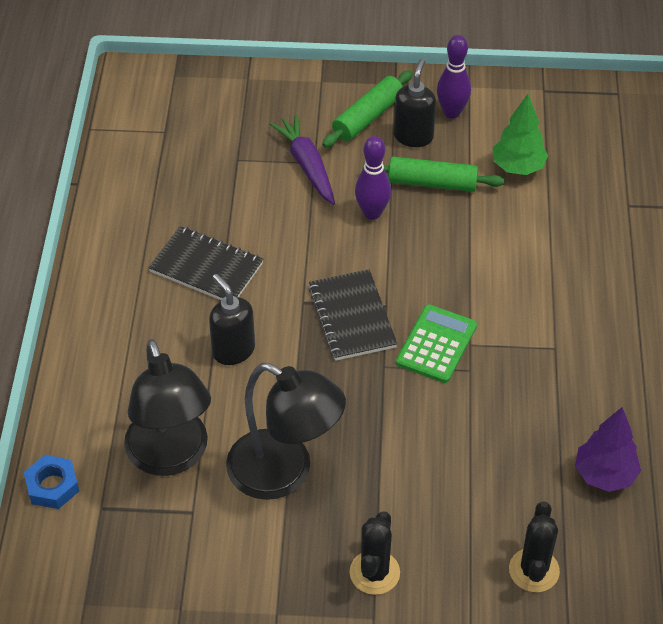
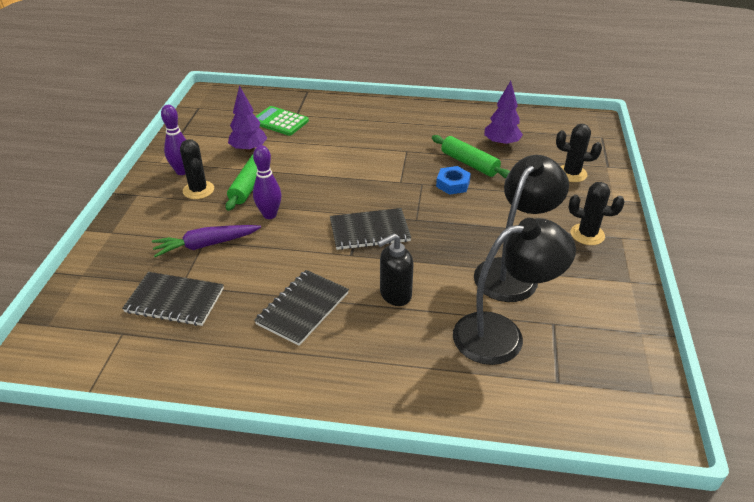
camera: 85 degrees left, 10 degrees down
blue nut [24,455,79,509] -> blue nut moved to [436,166,471,195]
green rolling pin [322,70,413,148] -> green rolling pin moved to [432,135,510,178]
black soap dispenser [394,59,436,147] -> black cactus [180,139,214,199]
green calculator [396,305,477,383] -> green calculator moved to [256,106,309,136]
green tree [493,94,548,175] -> purple tree [228,85,267,152]
none -> black notebook [122,272,224,326]

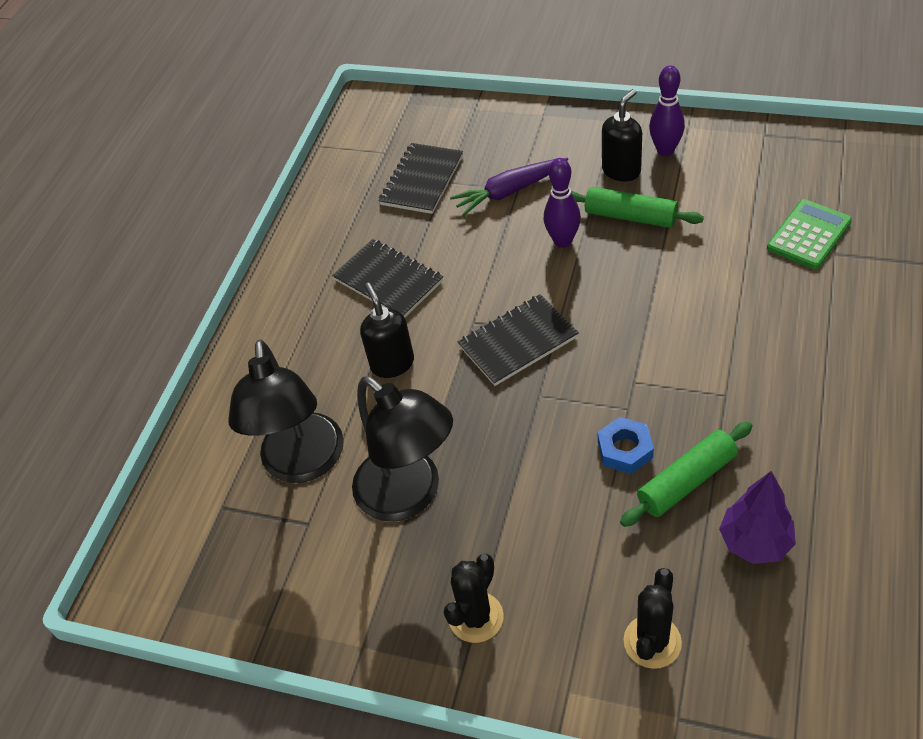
camera: 105 degrees right, 10 degrees up
purple carrot [152,225,261,257] -> purple carrot turned 105 degrees counterclockwise [450,158,568,216]
black cactus [180,139,214,199] -> black soap dispenser [602,89,642,182]
purple tree [228,85,267,152] -> none
black notebook [330,208,411,250] -> black notebook turned 60 degrees clockwise [458,294,579,386]

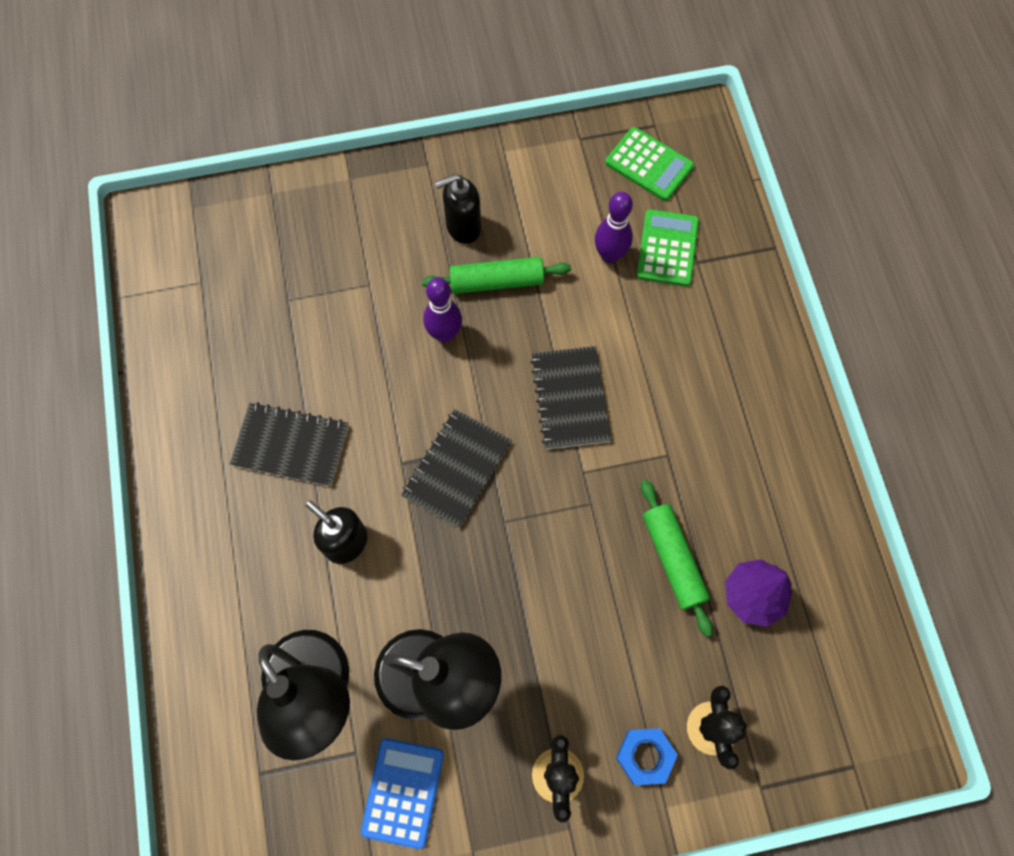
camera: 35 degrees left, 20 degrees up
black notebook [379,143,463,214] -> black notebook moved to [530,346,612,449]
purple carrot [450,158,568,216] -> none
blue nut [598,417,654,474] -> blue nut moved to [616,728,678,785]
black soap dispenser [602,89,642,182] -> black soap dispenser turned 120 degrees counterclockwise [435,174,481,244]
green rolling pin [620,421,753,527] -> green rolling pin turned 45 degrees counterclockwise [641,480,713,637]
purple bowling pin [649,65,685,156] -> purple bowling pin moved to [595,192,633,264]
none -> blue calculator [361,738,444,849]
none -> green calculator [605,127,694,201]

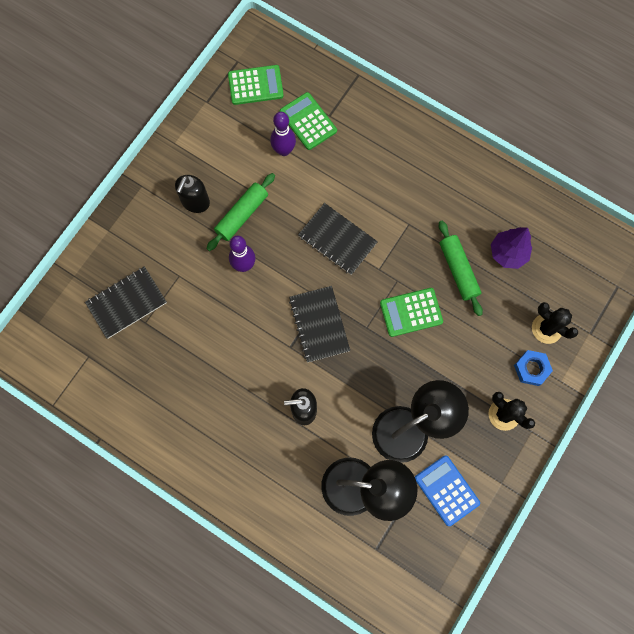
camera: 45 degrees left, 5 degrees up
black notebook [230,402,348,486] -> black notebook moved to [85,266,167,339]
green rolling pin [641,480,713,637] -> green rolling pin turned 45 degrees clockwise [439,221,483,316]
none -> green calculator [380,288,443,337]

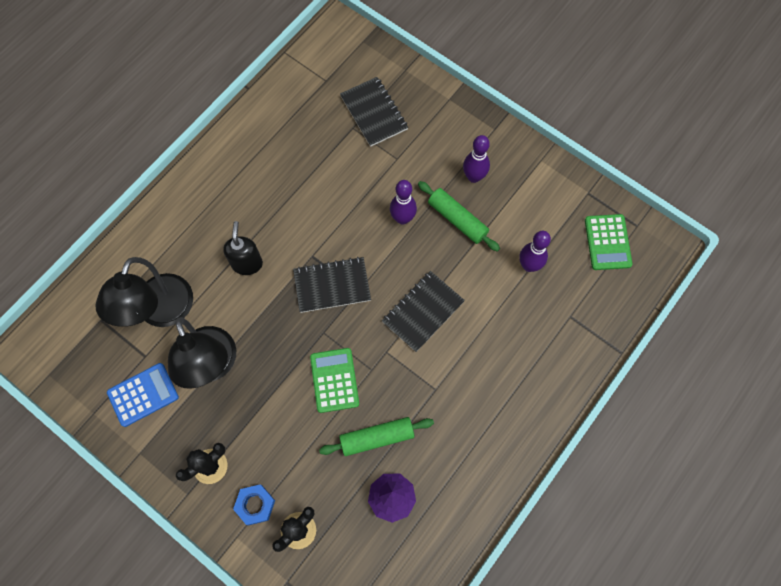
camera: 95 degrees right, 5 degrees down
black soap dispenser [175,175,210,213] -> purple bowling pin [463,135,490,183]
green calculator [280,92,337,150] -> none

